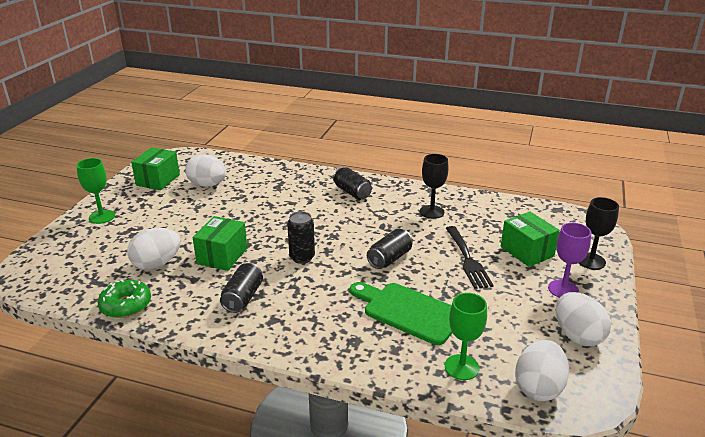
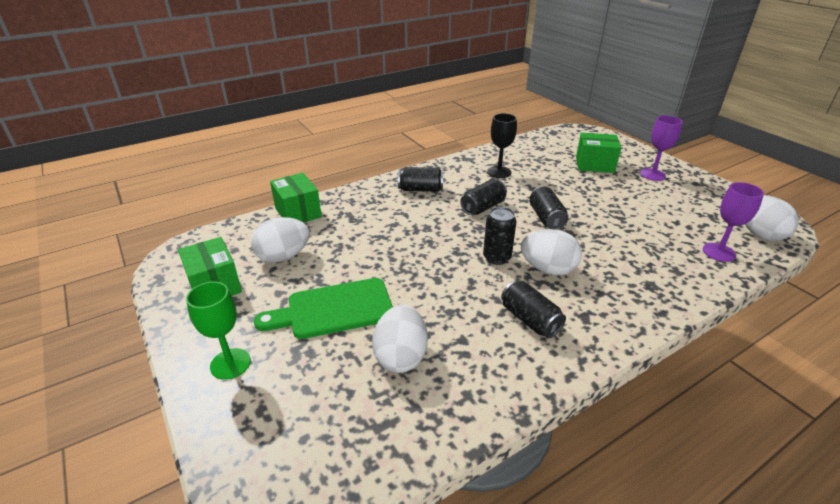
camera: 50 degrees left, 5 degrees up
green donut [97,279,151,318] -> none
green box [192,216,247,271] -> green box moved to [270,173,322,223]
green cutting board [350,282,452,345] -> green cutting board moved to [254,278,393,339]
green goblet [445,293,487,380] -> purple goblet [703,182,764,262]
black fork [446,226,494,289] -> none
white egg [556,292,611,346] -> white egg moved to [521,229,582,275]
black goblet [579,197,619,270] -> none
none -> black can [460,179,507,215]

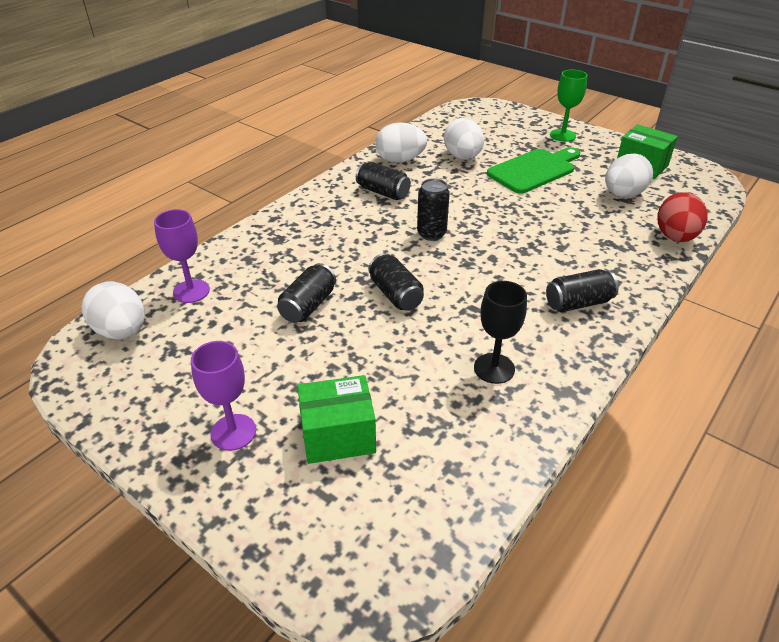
camera: 160 degrees right, 5 degrees up
green box [270,173,322,223] -> red egg [657,192,708,242]
black can [460,179,507,215] -> black can moved to [277,263,336,323]
white egg [521,229,582,275] -> white egg moved to [375,122,427,163]

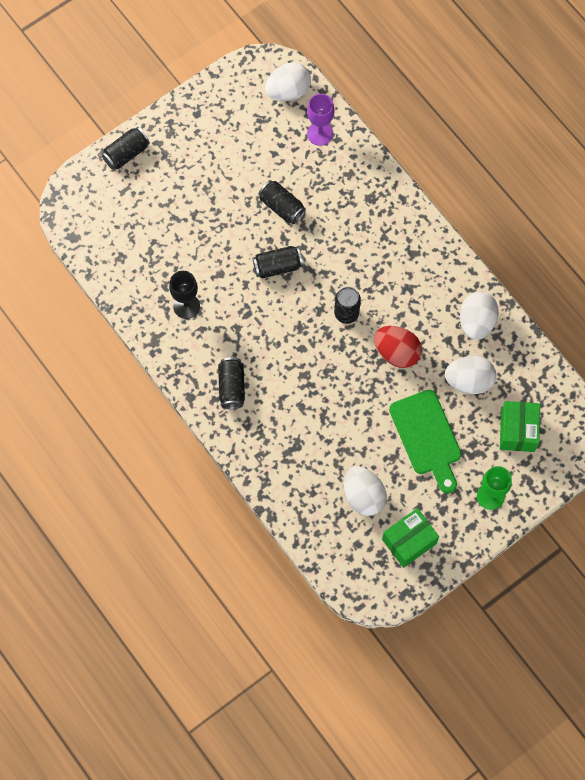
camera: 105 degrees right, 30 degrees up
purple goblet [191,341,256,451] -> none
green box [297,375,376,464] -> green box moved to [500,401,540,452]
black can [356,162,411,200] -> black can moved to [102,127,150,170]
red egg [657,192,708,242] -> red egg moved to [374,326,422,368]

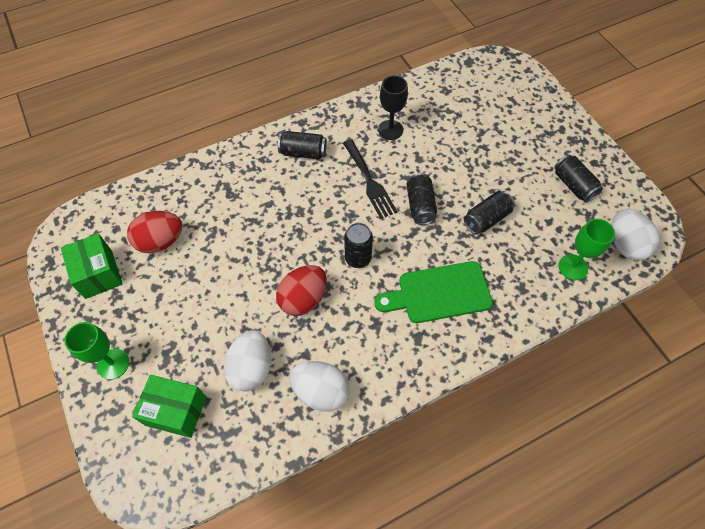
camera: 100 degrees right, 10 degrees down
black can [102,127,150,170] -> black can moved to [554,155,603,203]
purple goblet [307,94,334,146] -> green goblet [558,219,615,280]
white egg [344,466,387,516] -> red egg [127,211,183,253]
green cutting board [389,390,461,493] -> green cutting board moved to [374,261,493,323]
none -> black fork [343,139,397,219]

